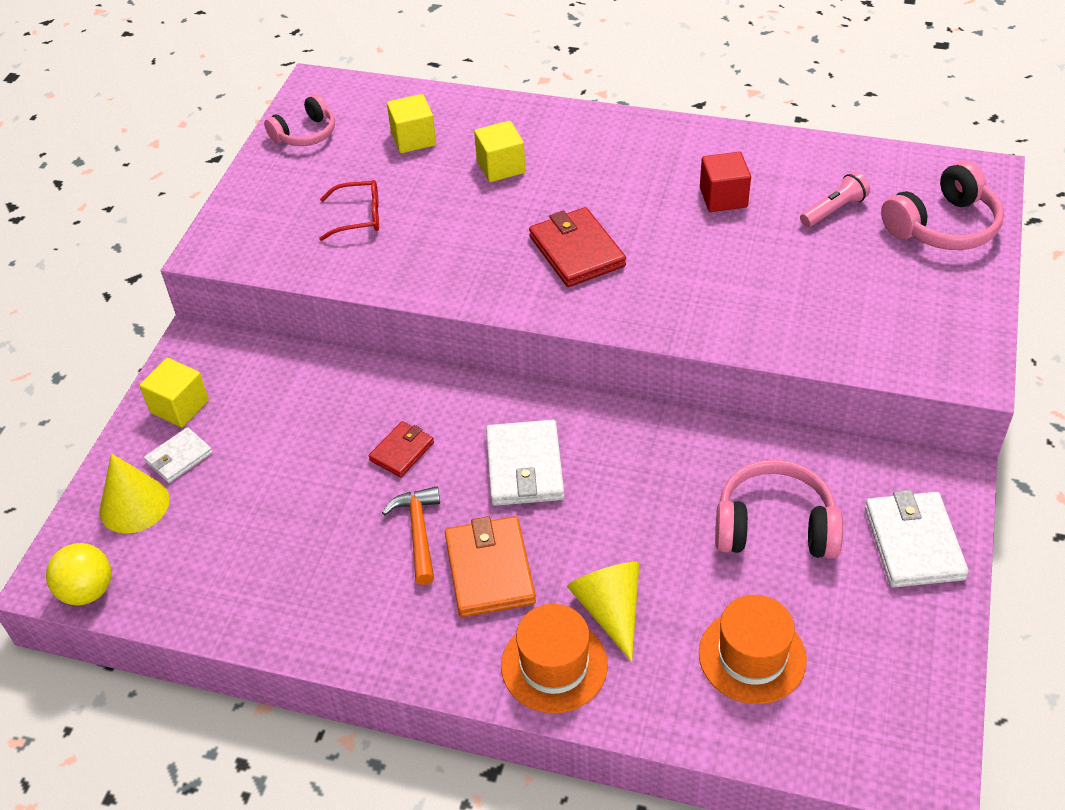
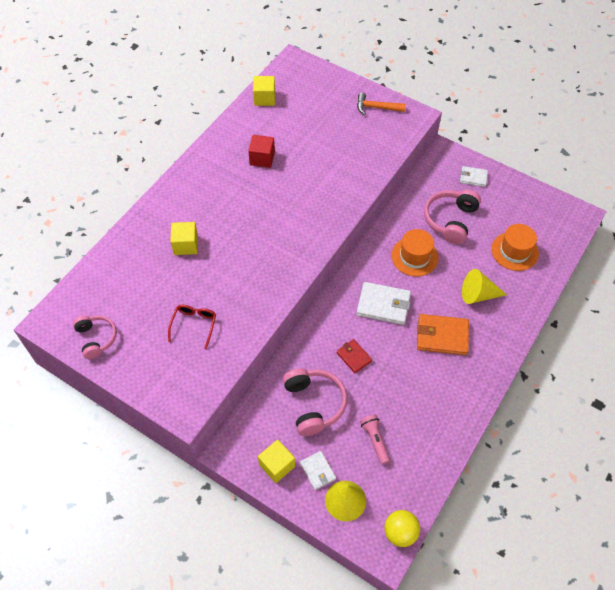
camera: 75 degrees left, 10 degrees up
orange hammer [382,486,440,585] -> orange hammer moved to [357,92,406,115]
yellow cube [387,94,436,153] -> yellow cube moved to [253,76,275,106]
orange hat [501,604,608,713] -> orange hat moved to [391,229,439,277]
red wallet [529,207,626,287] -> none
pink flashlight [800,172,870,227] -> pink flashlight moved to [360,415,390,465]
white wallet [865,490,969,588] -> white wallet [460,166,488,187], size x0.59
pink headphones [881,160,1004,250] -> pink headphones moved to [283,368,347,436]

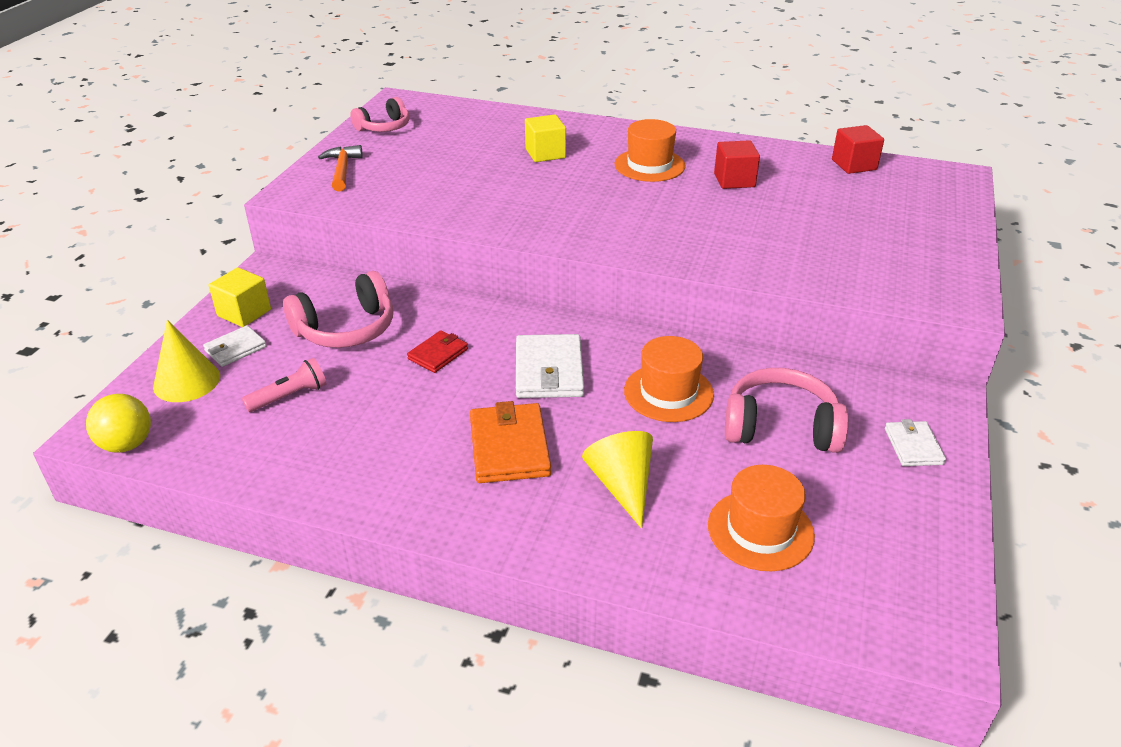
camera: 75 degrees right, 20 degrees down
red glasses [168,305,216,349] -> none
yellow cube [253,76,275,106] -> red cube [832,125,884,174]
orange hammer [357,92,406,115] -> orange hammer moved to [318,145,363,192]
none -> orange hat [614,119,685,182]

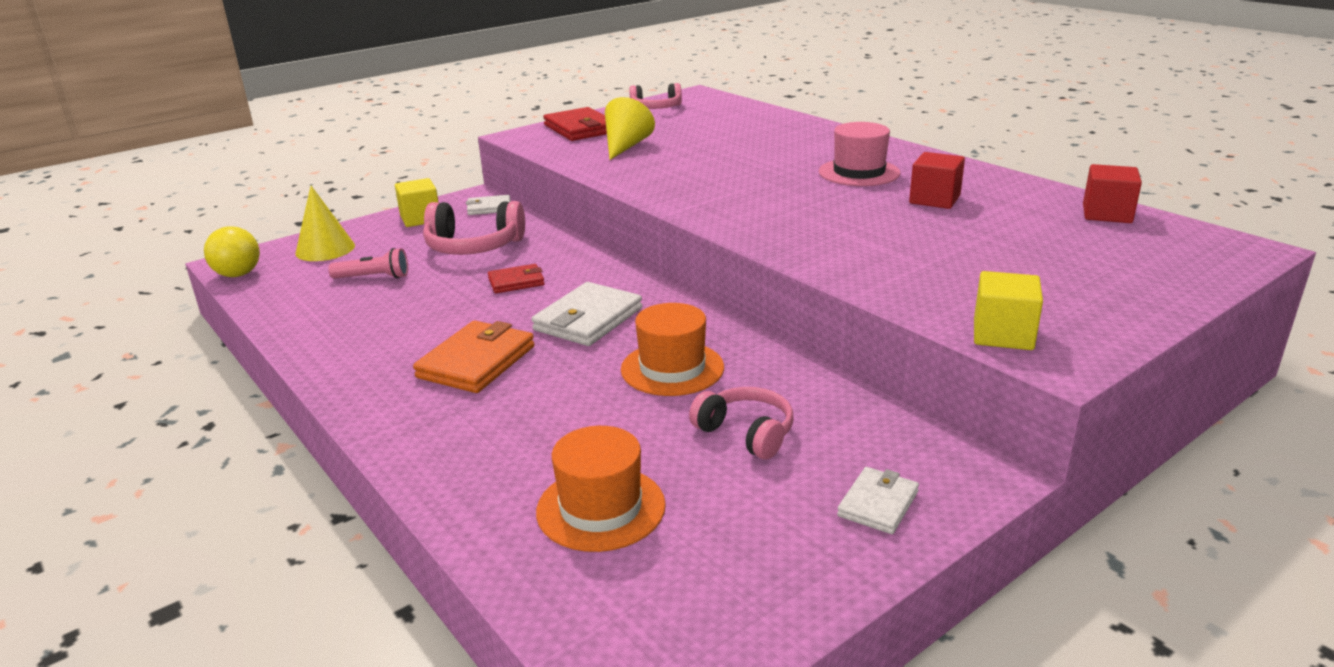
camera: 35 degrees right, 10 degrees down
white wallet [203,325,267,367] -> white wallet moved to [466,195,510,215]
orange hammer [318,145,363,192] -> red wallet [543,107,607,141]
yellow cube [525,114,566,162] -> yellow cube moved to [974,271,1043,350]
yellow cone [582,431,653,529] -> yellow cone moved to [605,97,655,160]
orange hat [614,119,685,182] -> pink hat [819,122,901,186]
pink headphones [725,368,849,453] -> pink headphones [689,387,794,459], size x0.66

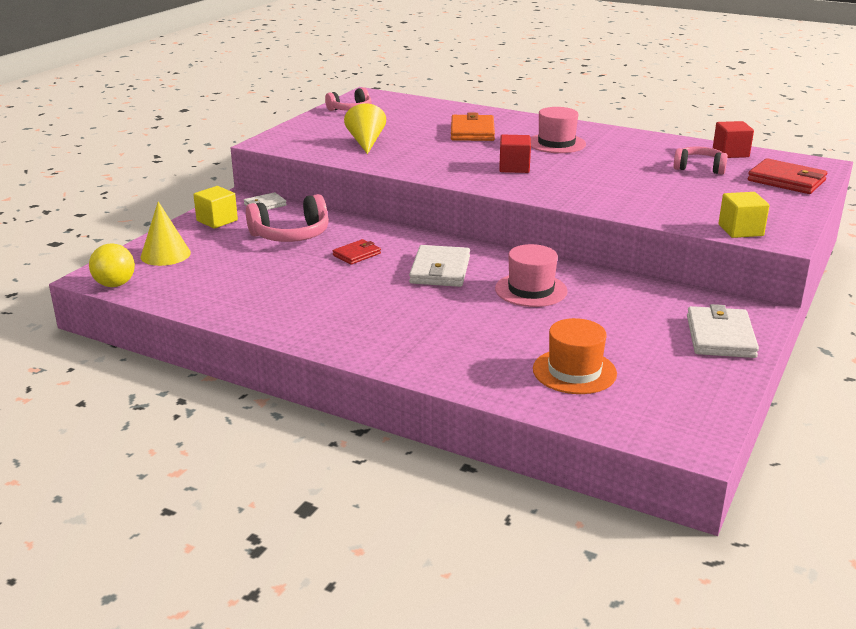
camera: 25 degrees left, 0 degrees up
pink flashlight [328,248,408,279] -> none
orange wallet [413,321,535,393] -> orange wallet moved to [451,113,495,141]
red wallet [543,107,607,141] -> red wallet moved to [748,158,827,194]
orange hat [621,303,724,396] -> pink hat [495,244,568,307]
pink headphones [689,387,794,459] -> pink headphones moved to [674,146,728,175]
white wallet [837,467,919,534] -> white wallet [687,304,759,358], size x1.70
red cube [909,152,965,209] -> red cube moved to [499,135,531,173]

